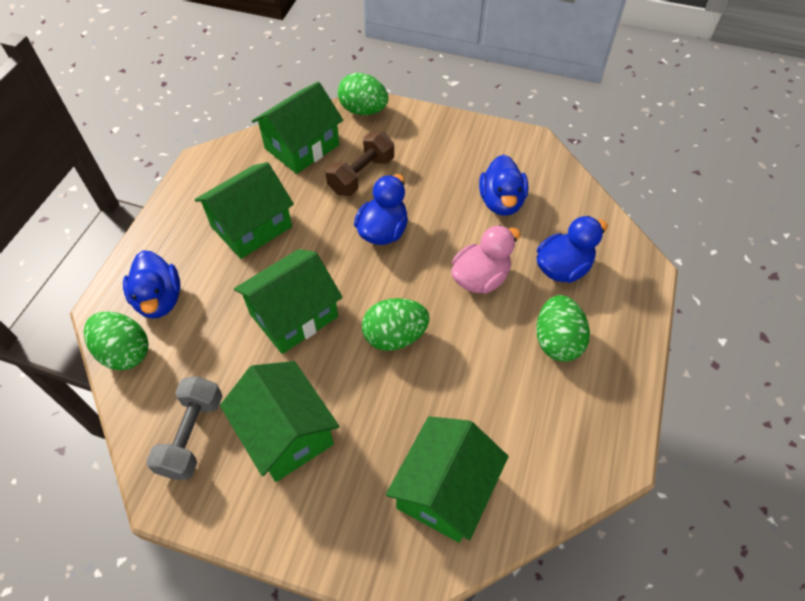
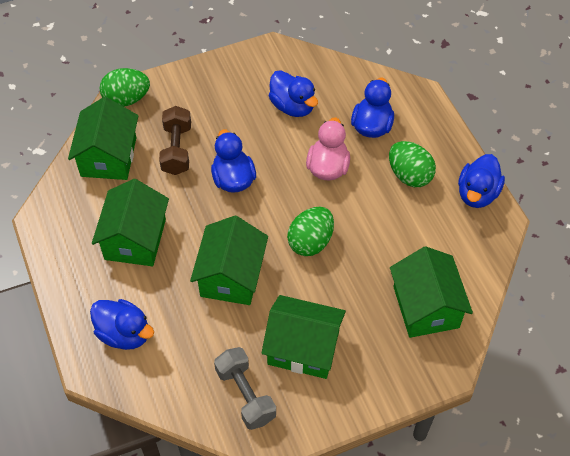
camera: 40 degrees left, 0 degrees up
green egg [84,311,148,370] -> none
none -> blue duck [458,154,505,208]

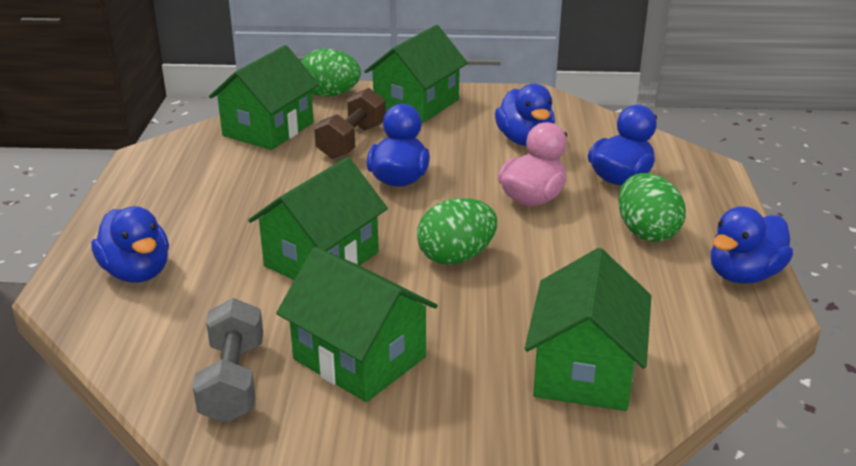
camera: 25 degrees right, 25 degrees down
green house [92,179,169,266] -> green house moved to [364,25,468,124]

